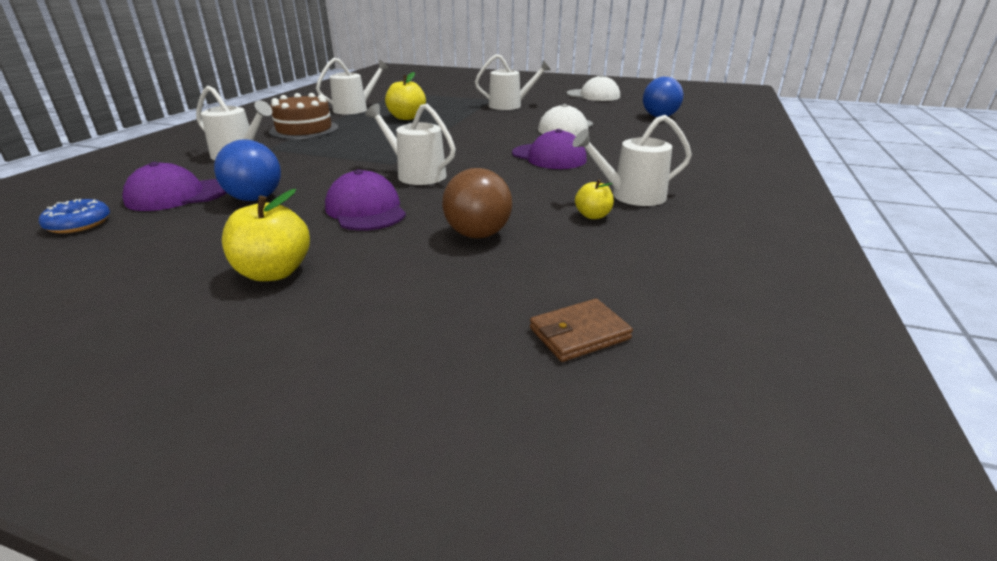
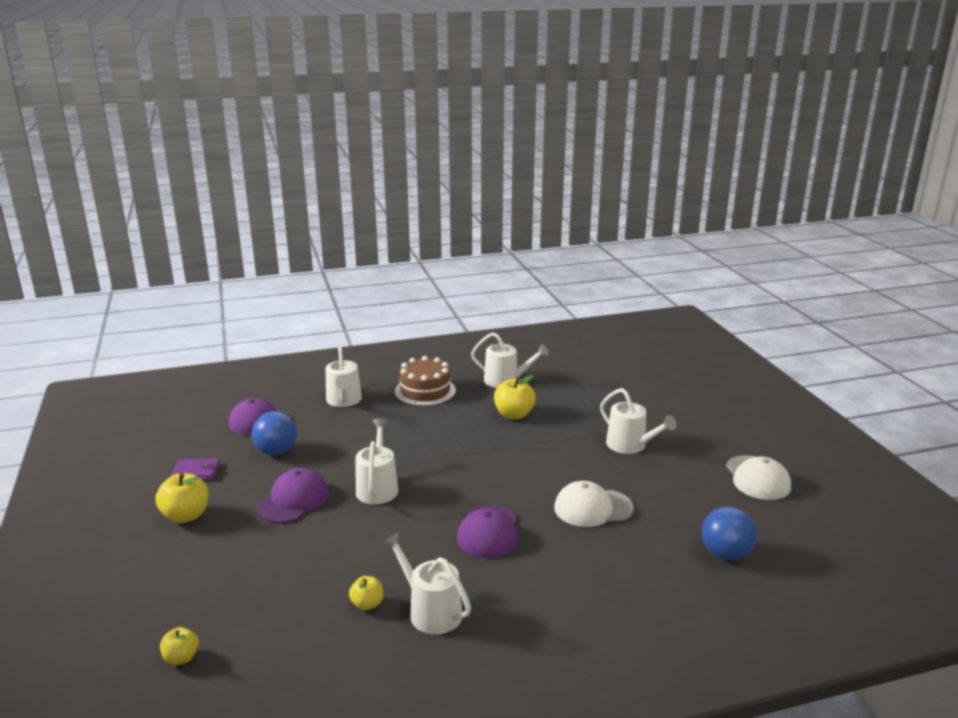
camera: 55 degrees right, 5 degrees down
blue donut [39,199,110,233] -> none
brown ball [442,168,512,239] -> none
brown wallet [530,299,633,362] -> yellow apple [160,627,199,665]
none -> purple wallet [171,458,220,480]

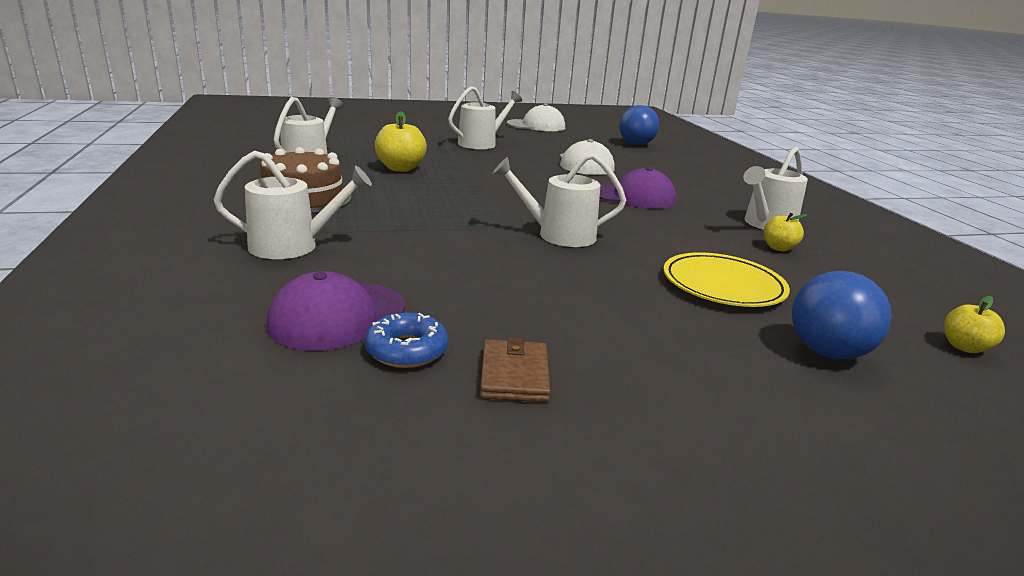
camera: 90 degrees left, 0 degrees up
yellow apple [155,473,209,523] -> none
purple wallet [171,458,220,480] -> brown wallet [480,337,551,402]
blue ball [252,411,297,455] -> blue ball moved to [792,271,892,360]
purple cap [257,468,329,523] -> none
none -> blue donut [365,312,449,368]
none -> yellow plate [663,252,790,307]

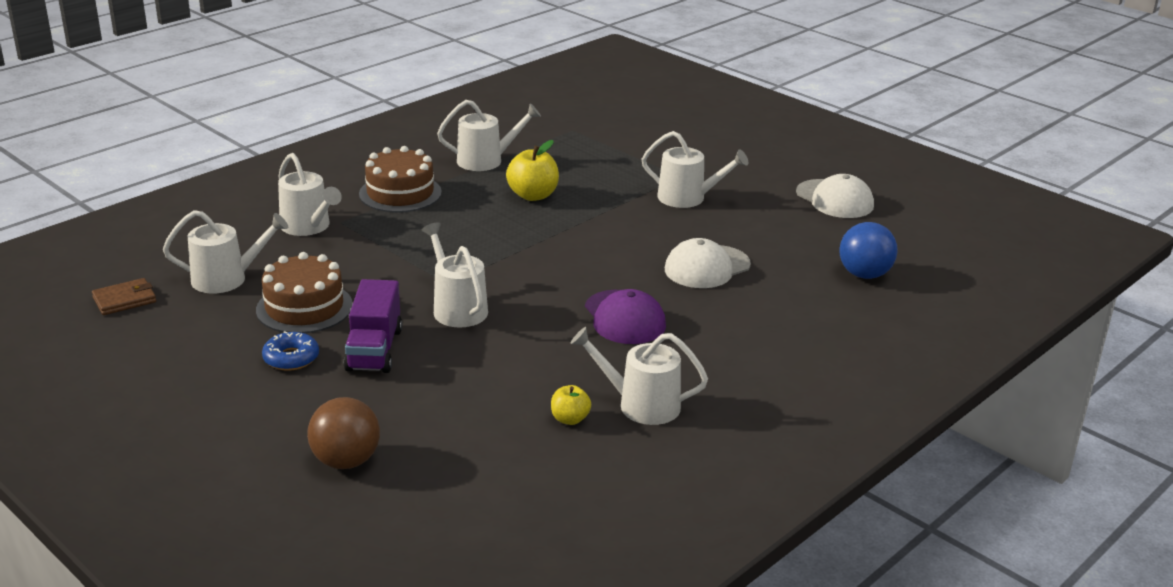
camera: 60 degrees right, 5 degrees up
purple cap [266,271,405,351] -> white watering can [163,210,288,293]
blue donut [365,312,449,368] -> blue donut moved to [262,331,319,371]
brown wallet [480,337,551,402] -> brown wallet moved to [92,278,156,315]
yellow plate [663,252,790,307] -> none
blue ball [792,271,892,360] -> brown ball [307,397,380,469]
yellow apple [944,296,1005,353] -> none
none -> brown cake [256,252,353,333]
none -> purple truck [344,279,402,373]

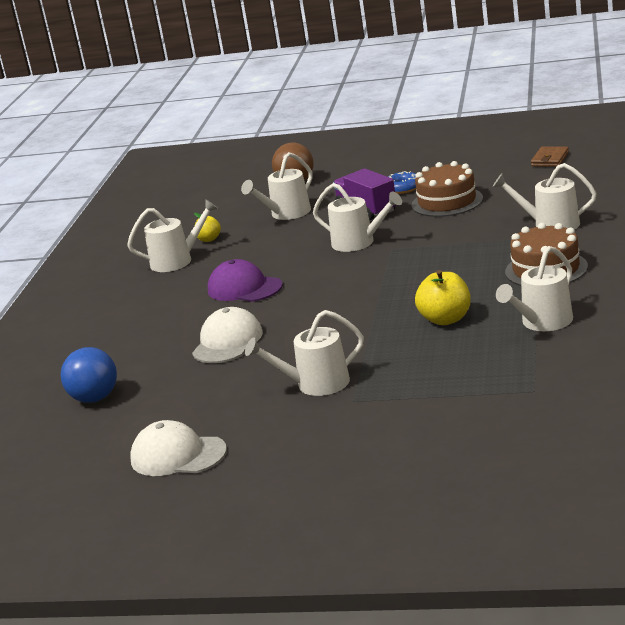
camera: 150 degrees right, 5 degrees down
white watering can [163,210,288,293] -> white watering can moved to [241,152,313,220]

